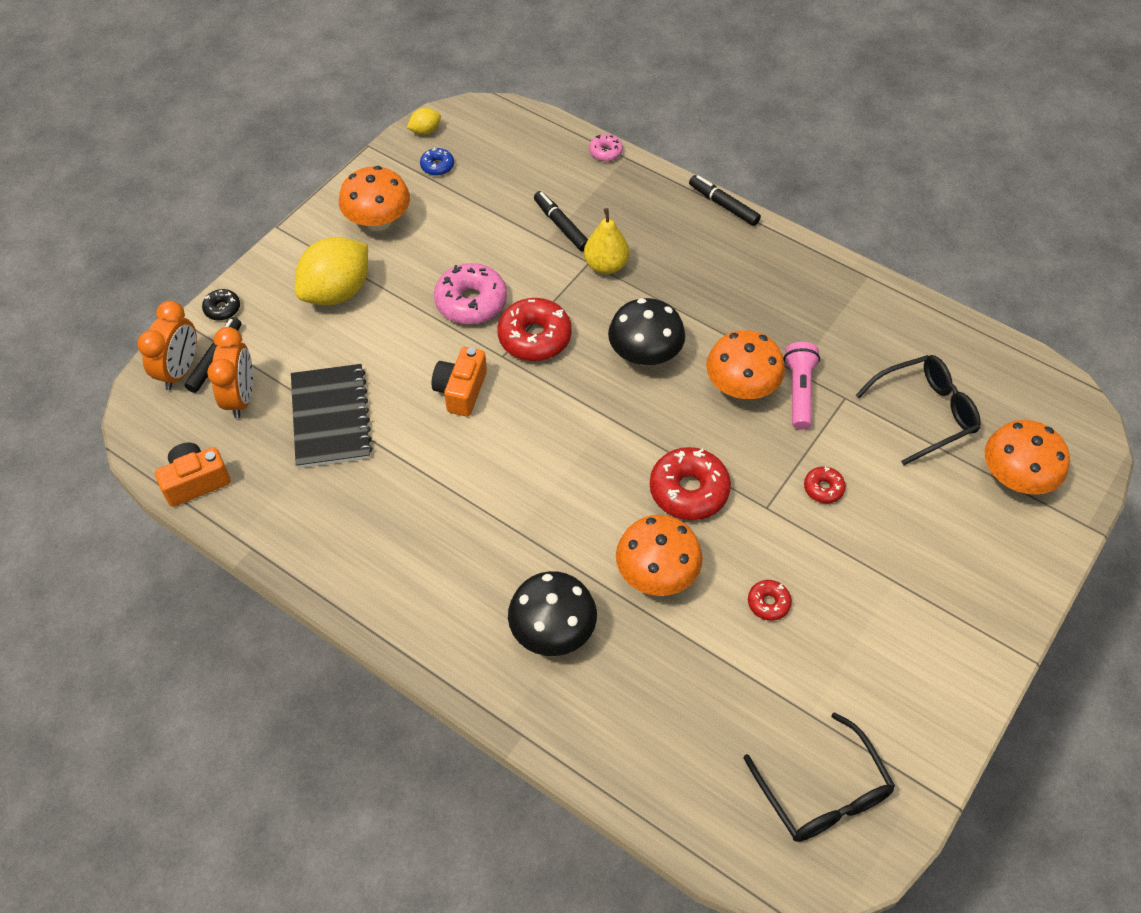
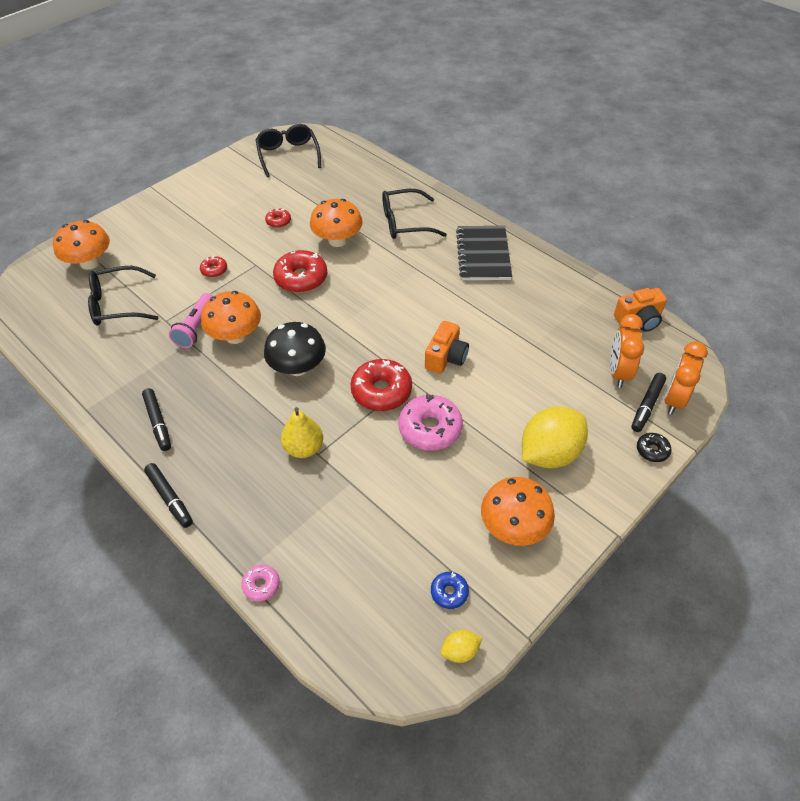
camera: 170 degrees left, 5 degrees down
black notebook [291,364,373,468] -> black notebook moved to [456,226,512,280]
black mushroom [508,571,597,656] -> black glasses [382,189,447,239]
black marker [534,191,588,251] -> black marker moved to [142,388,171,451]

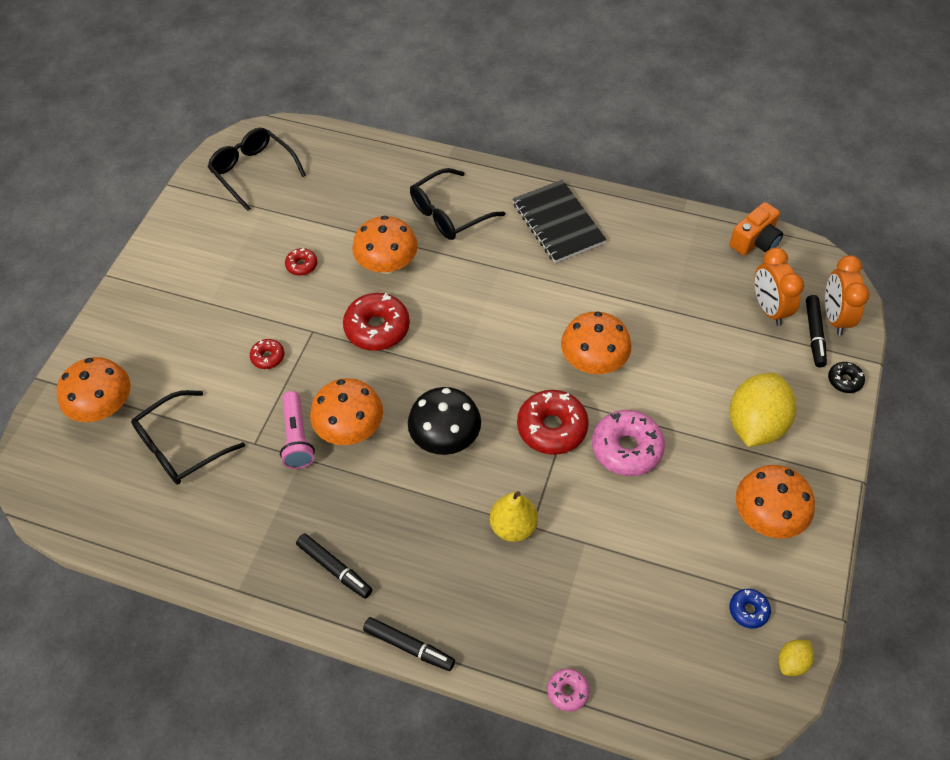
camera: 25 degrees left, 5 degrees up
orange camera [425,321,469,374] -> orange mushroom [561,311,632,374]

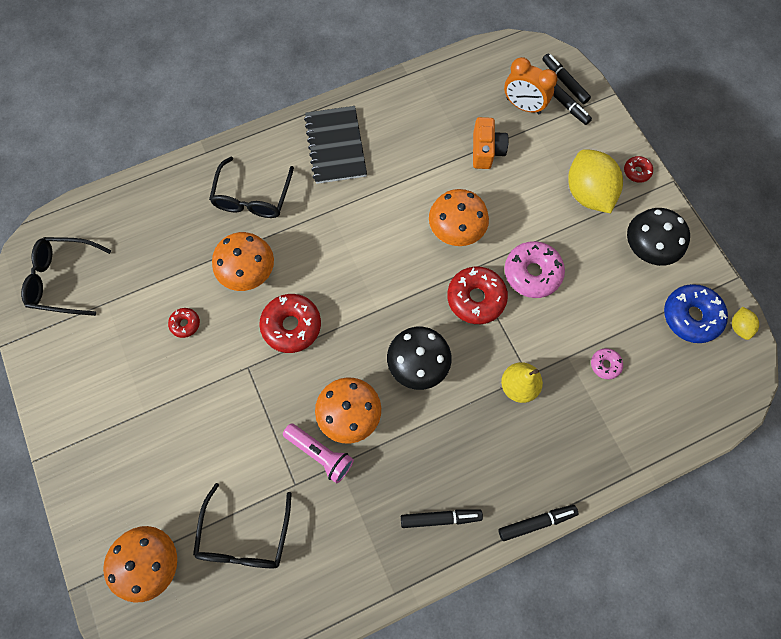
camera: 45 degrees left, 15 degrees up
red donut [250,339,284,369] -> red donut moved to [624,156,653,183]
black notebook [513,180,606,263] -> black notebook turned 60 degrees clockwise [304,106,367,184]
pink donut [547,668,590,712] -> pink donut moved to [591,348,623,379]
orange camera [729,202,783,255] -> orange camera moved to [473,117,508,169]
blue donut [729,589,771,629] -> blue donut [664,284,728,343], size x1.96
orange mushroom [736,465,815,539] -> black mushroom [627,208,690,266]
orange clock [825,255,870,335] -> black marker [542,53,591,104]
black donut [828,362,865,393] -> none

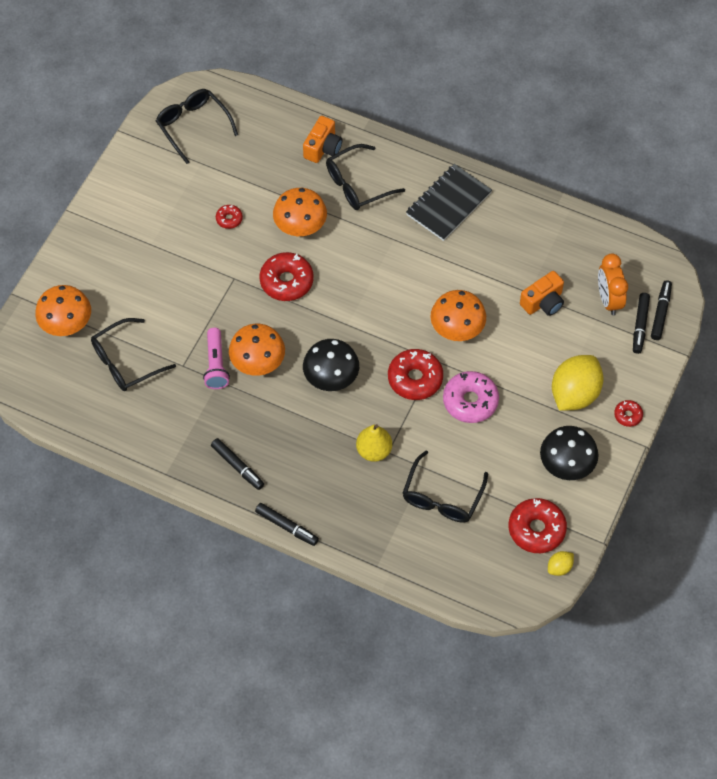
camera: 50 degrees right, 10 degrees down
pink donut [591,348,623,379] -> black glasses [403,451,488,523]
blue donut [664,284,728,343] -> red donut [509,498,567,553]
none -> orange camera [303,116,342,163]

